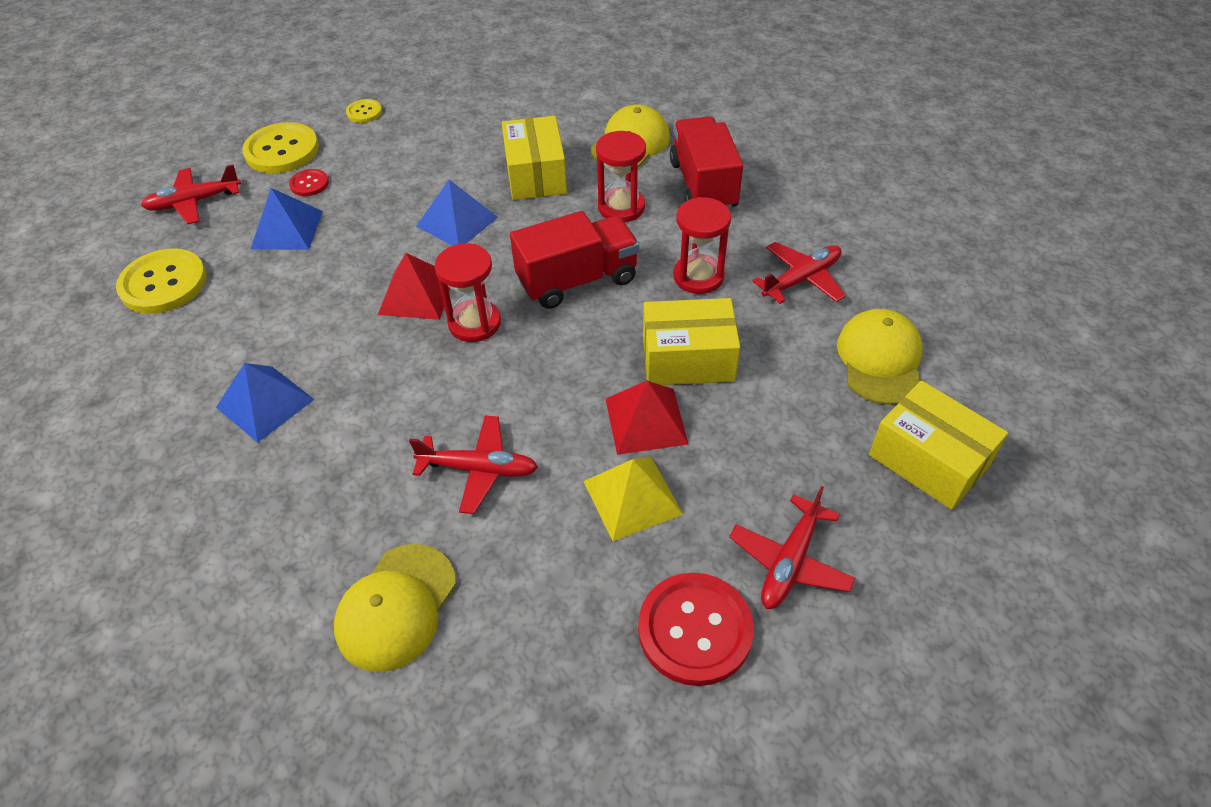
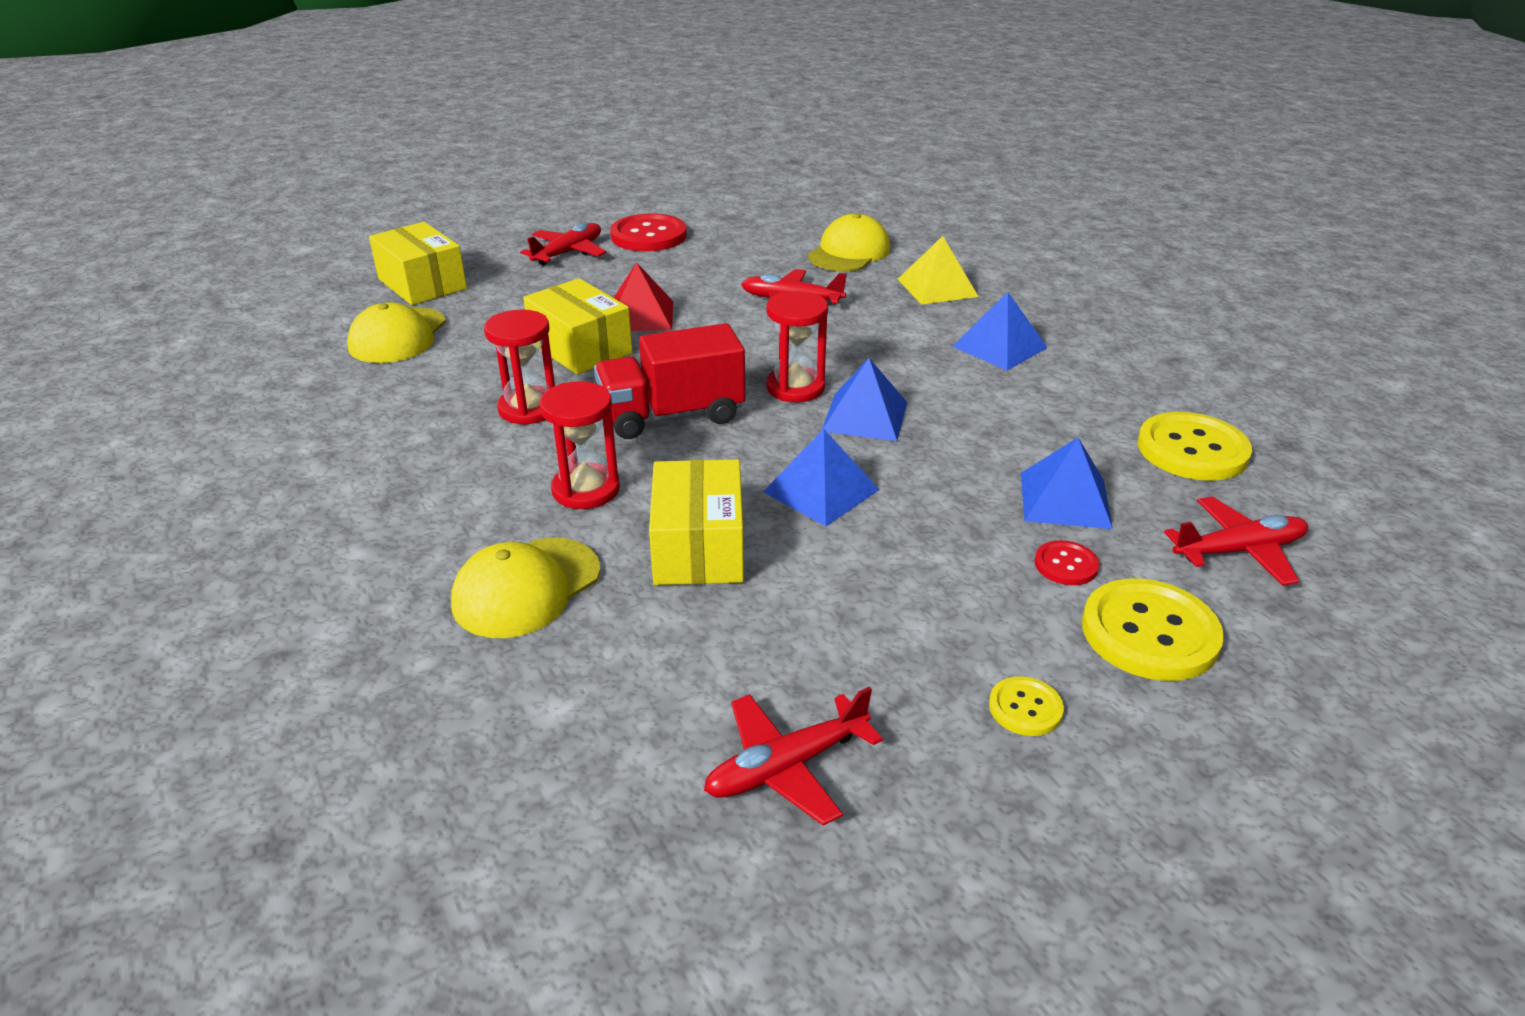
camera: 175 degrees left, 15 degrees down
red pyramid [378,253,450,320] -> blue pyramid [821,358,907,441]
yellow pyramid [583,457,683,541] -> yellow pyramid moved to [898,236,979,305]
yellow box [643,298,740,385] -> yellow box turned 45 degrees clockwise [523,278,632,375]
red truck [670,116,743,210] -> none
red plane [752,242,846,304] -> red plane moved to [704,687,883,825]

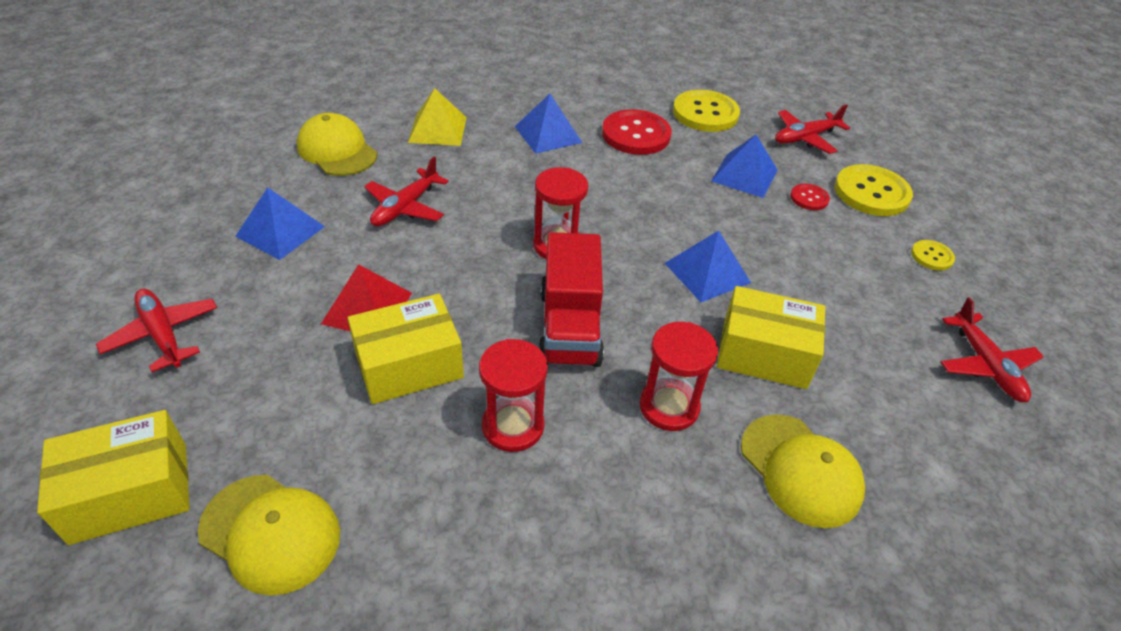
camera: 75 degrees left, 10 degrees up
red button [610,214,687,251] -> red button moved to [602,109,672,155]
blue pyramid [821,358,907,441] -> blue pyramid moved to [235,188,325,260]
red plane [1164,497,1308,586] -> red plane turned 120 degrees counterclockwise [775,104,850,154]

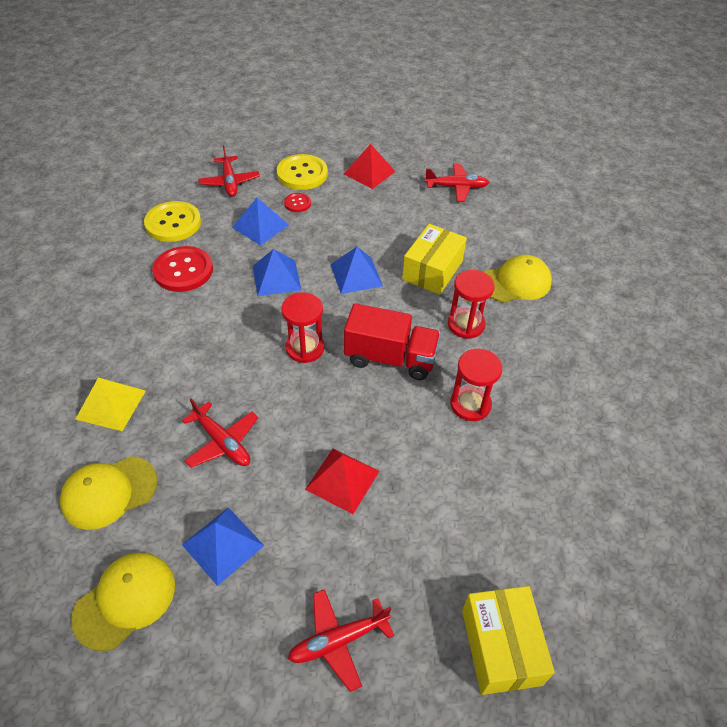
camera: 75 degrees left, 5 degrees up
yellow cap [198,475,340,596] -> yellow cap moved to [71,553,175,651]
yellow box [348,294,464,404] -> none
blue pyramid [515,94,582,154] -> blue pyramid moved to [253,249,301,296]
yellow button [911,240,955,271] -> red pyramid [344,144,396,189]

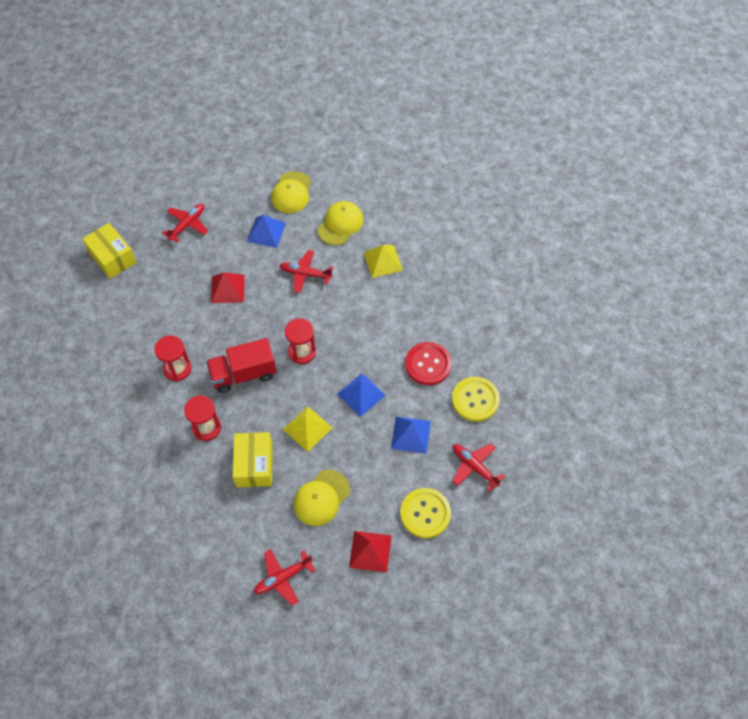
camera: 150 degrees right, 10 degrees up
red button [284,193,311,212] -> none
blue pyramid [330,247,383,294] -> yellow pyramid [283,406,332,452]
yellow cap [484,255,552,303] -> yellow cap moved to [293,470,350,526]

